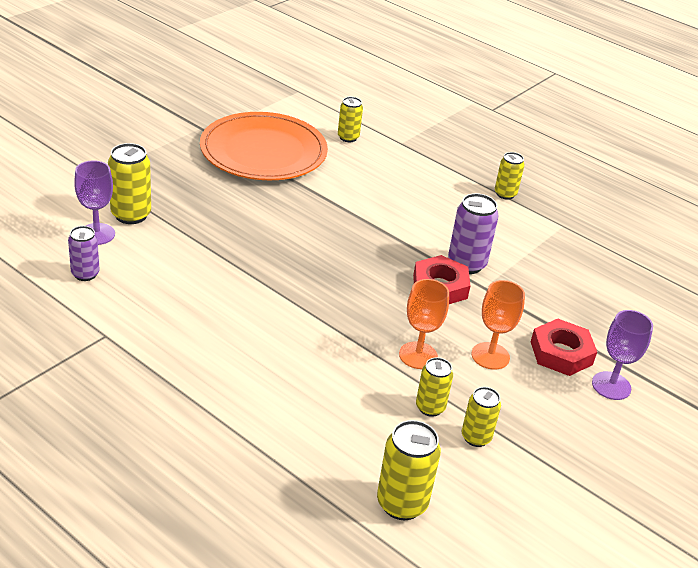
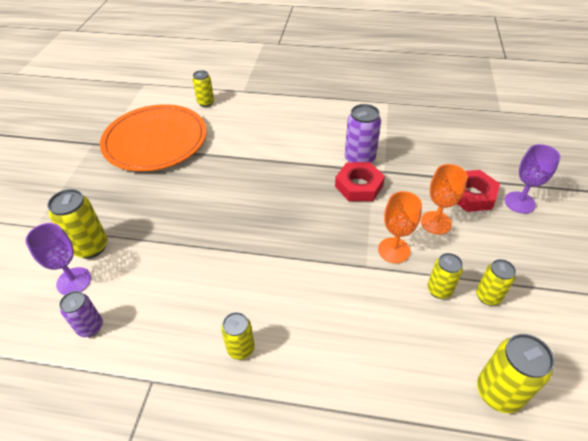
camera: 25 degrees left, 10 degrees up
yellow can [495,152,524,200] -> yellow can moved to [221,312,255,360]

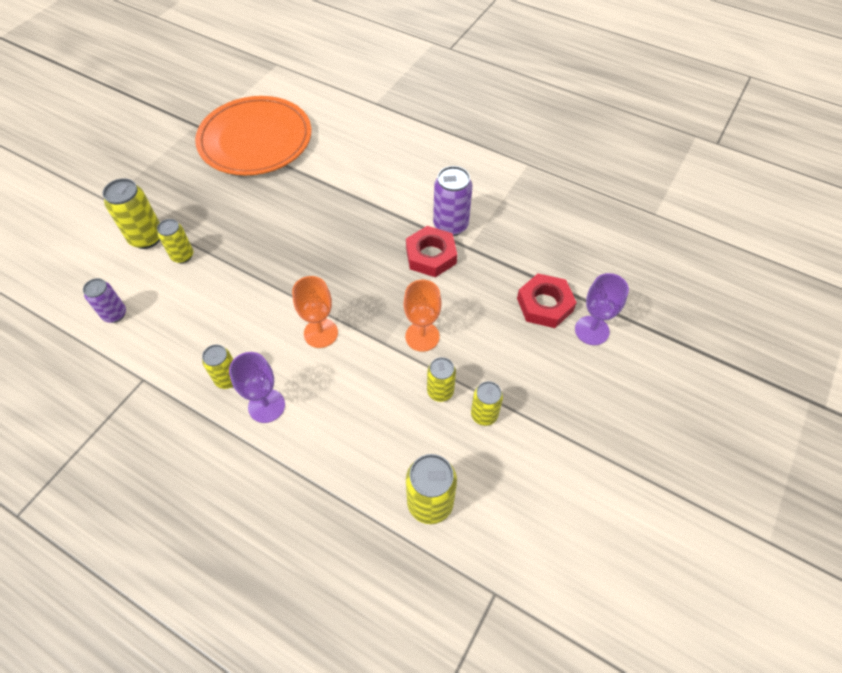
camera: 20 degrees right, 10 degrees up
purple goblet [25,223,91,295] -> purple goblet moved to [229,352,285,423]
yellow can [192,70,214,107] -> yellow can moved to [157,219,193,263]
orange goblet [421,164,468,234] -> orange goblet moved to [292,276,338,348]

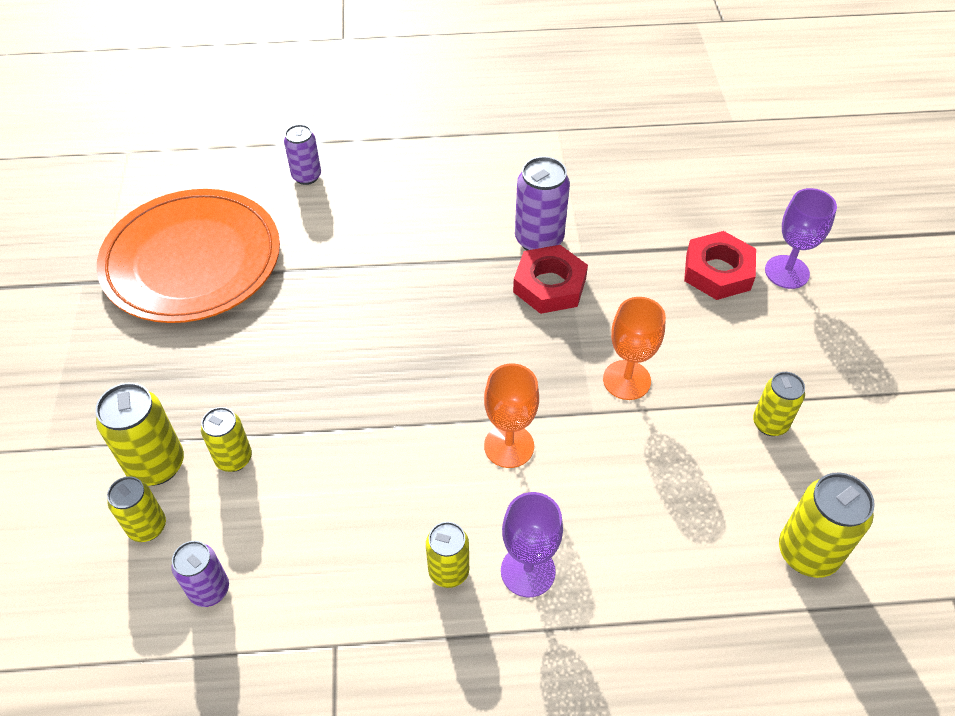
camera: 35 degrees left, 5 degrees down
yellow can [427,357,456,402] -> yellow can moved to [107,476,166,542]
none -> purple can [284,124,321,185]

